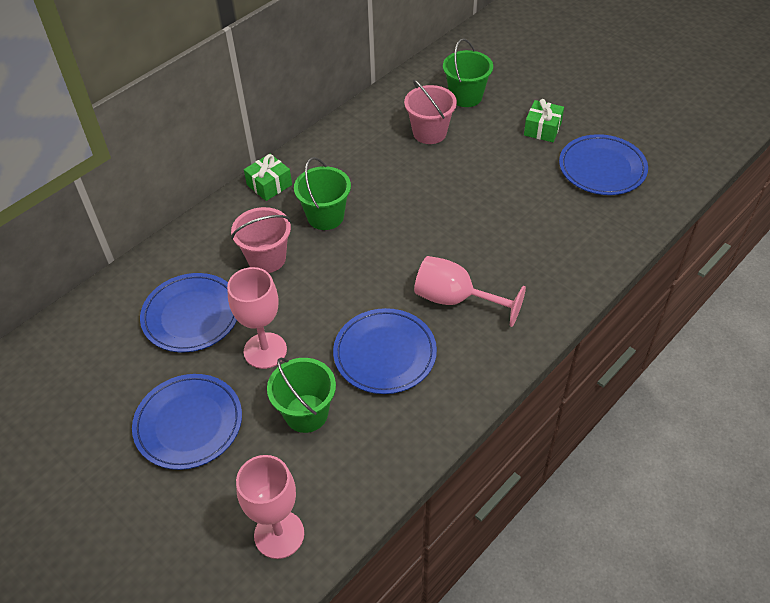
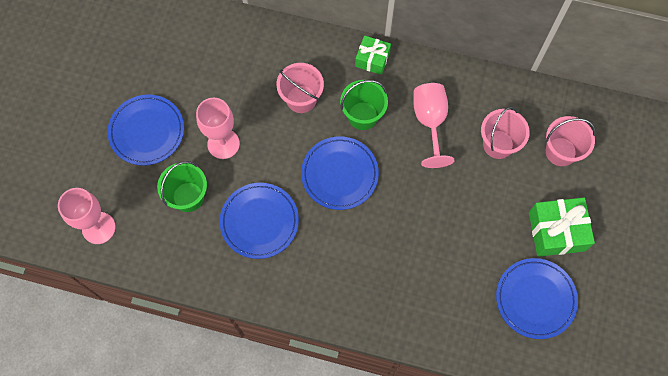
camera: 60 degrees right, 20 degrees up
blue plate [140,273,237,352] -> blue plate moved to [301,137,379,210]
pink goblet [414,256,526,327] -> pink goblet moved to [413,83,454,168]
green bucket [443,38,493,107] -> pink bucket [546,116,595,166]
green gift [524,99,564,142] -> green gift [529,197,595,257], size x1.62

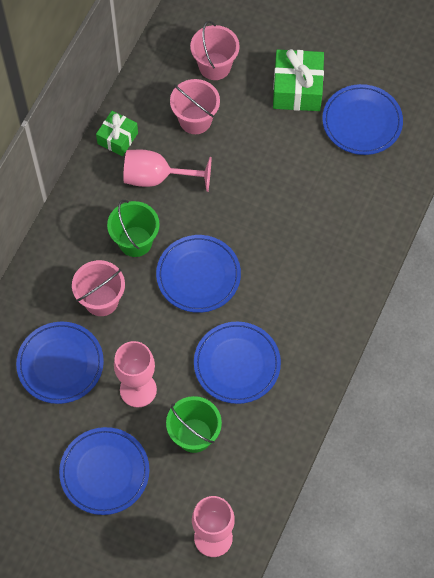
camera: 80 degrees left, 5 degrees down
green gift [355,35,391,75] -> green gift moved to [96,111,138,156]
none -> blue plate [16,322,104,404]

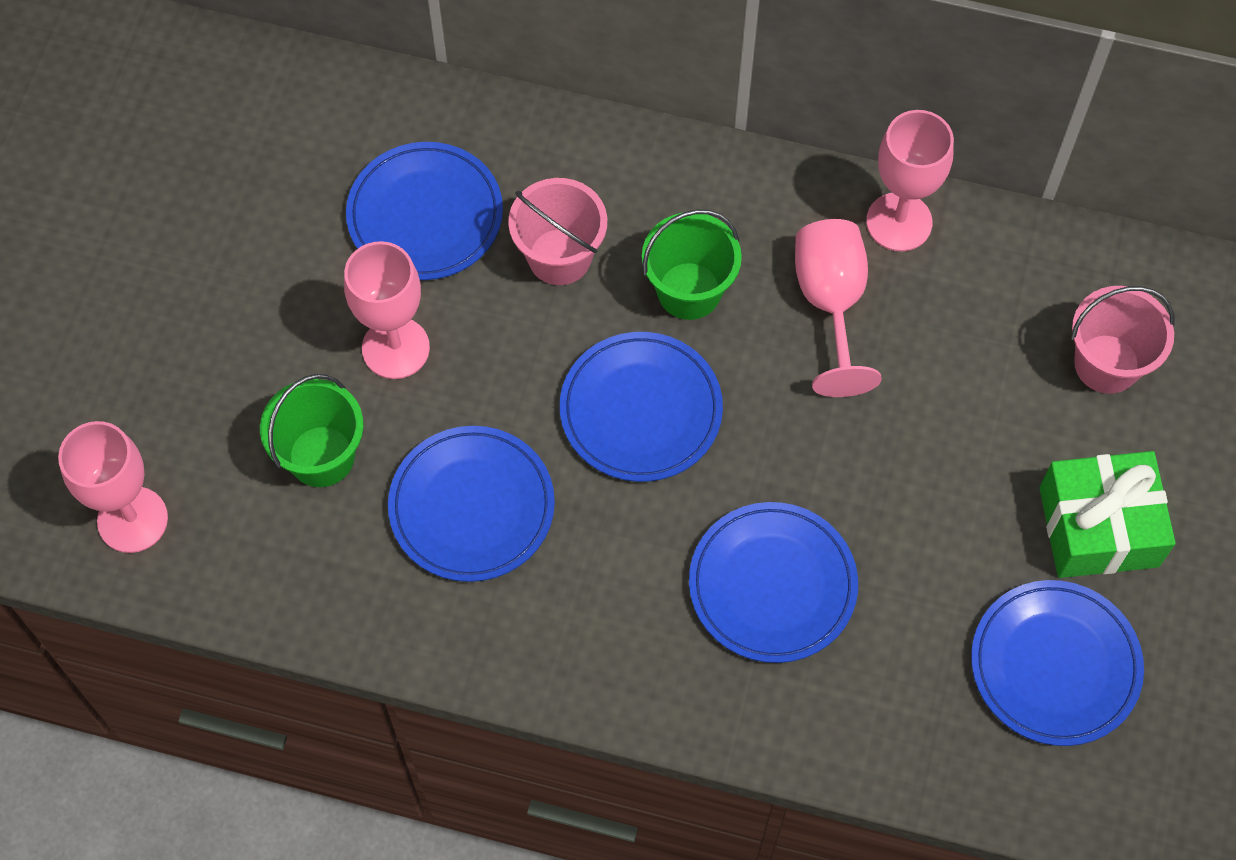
camera: 80 degrees right, 0 degrees up
blue plate [59,427,149,515] -> blue plate moved to [689,502,858,663]
green gift [96,111,138,156] -> pink goblet [866,110,954,251]
pink bucket [170,79,220,134] -> none

